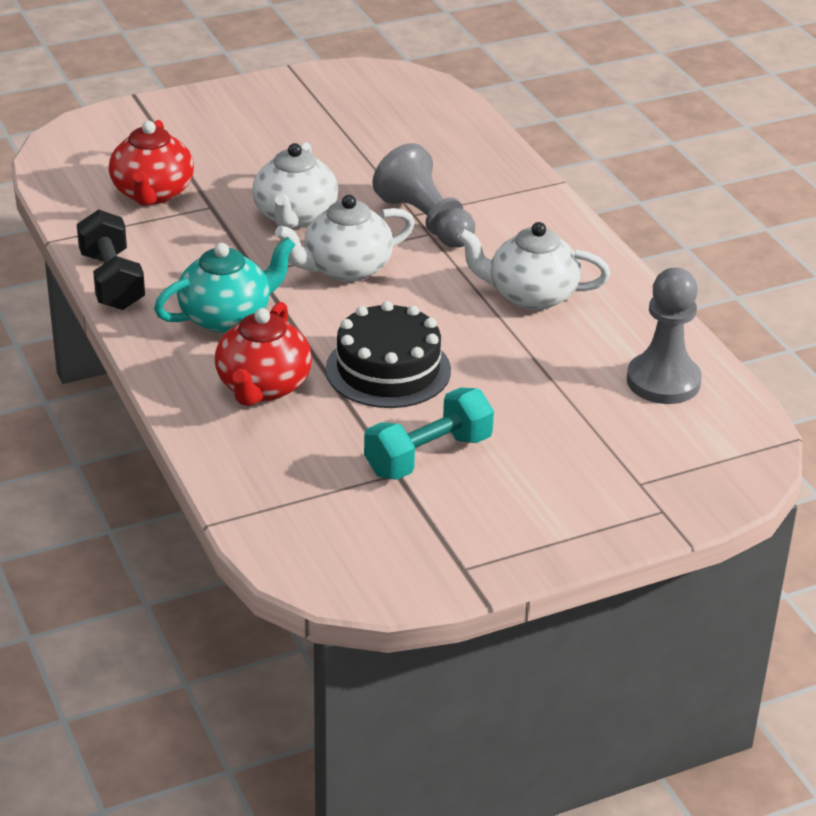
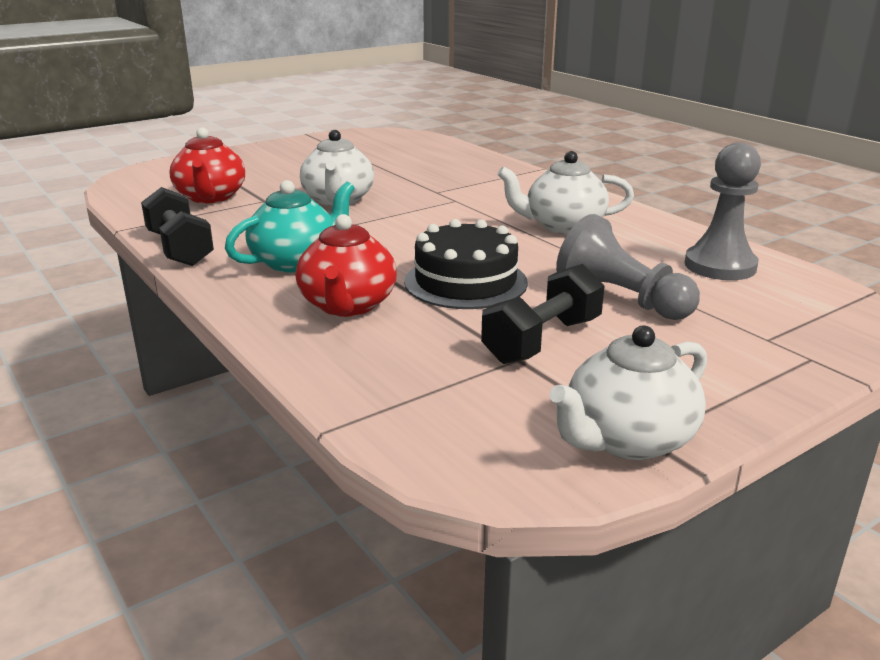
camera: 10 degrees left, 10 degrees down
white teapot [275,195,415,282] -> white teapot moved to [549,325,707,460]
turquoise dumbbell [364,387,494,480] -> black dumbbell [481,264,604,364]
grey pawn [372,143,475,248] -> grey pawn moved to [556,214,700,320]

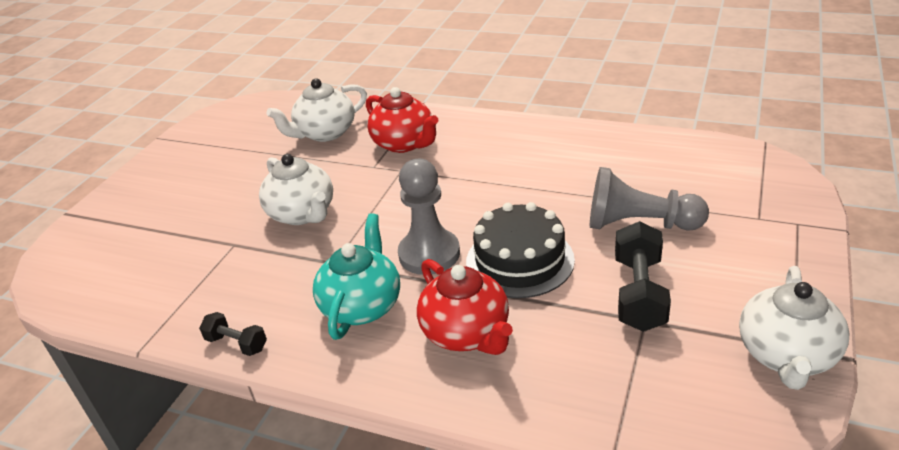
camera: 30 degrees left, 10 degrees up
black dumbbell [141,187,214,266] -> black dumbbell [199,312,267,356], size x0.57
red teapot [170,127,245,203] -> red teapot moved to [366,87,439,153]
white teapot [497,151,634,234] -> white teapot moved to [267,78,367,142]
grey pawn [685,142,761,280] -> grey pawn moved to [398,159,460,275]

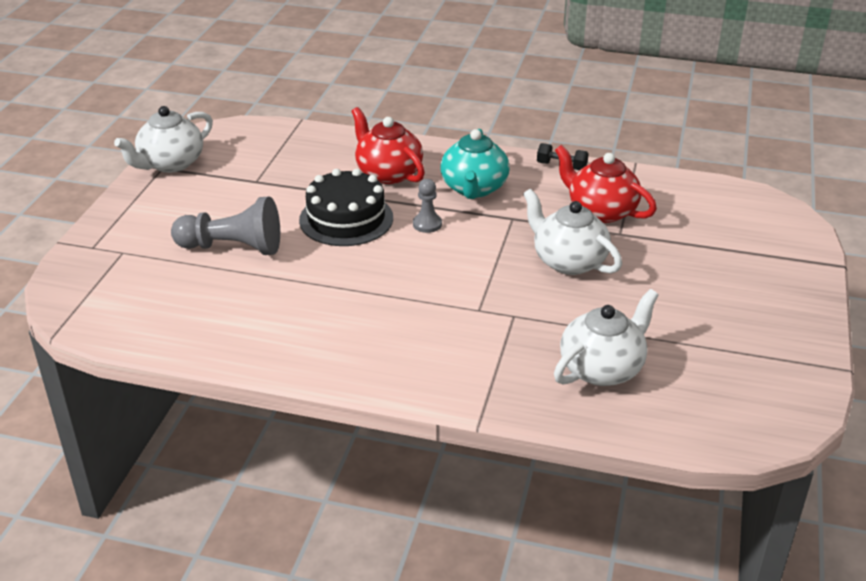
camera: 170 degrees right, 0 degrees up
red teapot [366,87,439,153] -> red teapot moved to [555,145,657,223]
grey pawn [398,159,460,275] -> grey pawn [413,179,442,233], size x0.52
black dumbbell [615,221,671,332] -> none
white teapot [739,266,850,390] -> white teapot turned 150 degrees counterclockwise [114,106,213,173]

